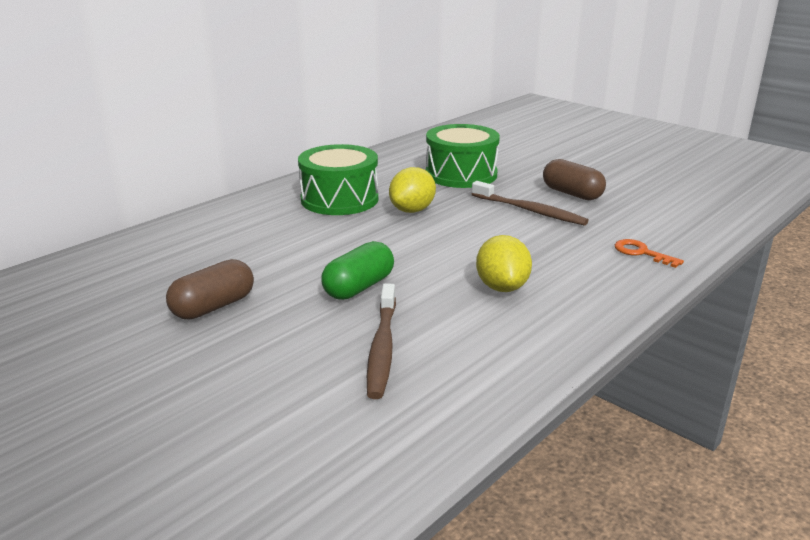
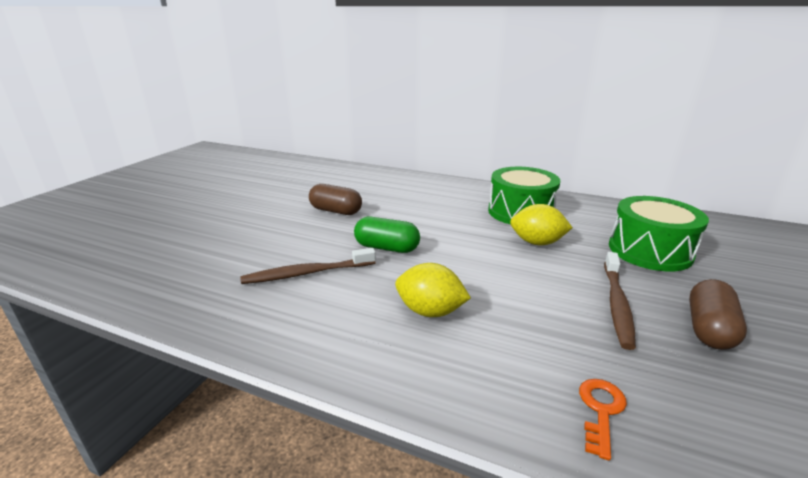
camera: 70 degrees right, 0 degrees up
yellow lemon [476,235,532,292] -> yellow lemon turned 45 degrees clockwise [395,263,471,317]

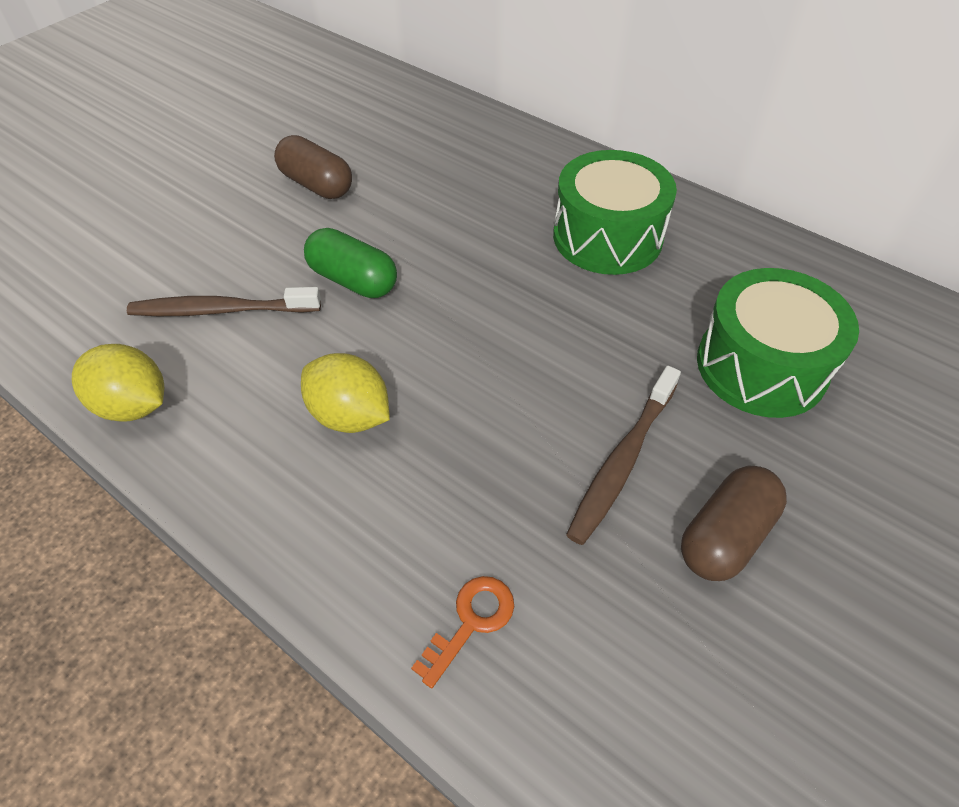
camera: 15 degrees right, 25 degrees up
yellow lemon [510,204,573,245] -> yellow lemon moved to [72,344,164,422]

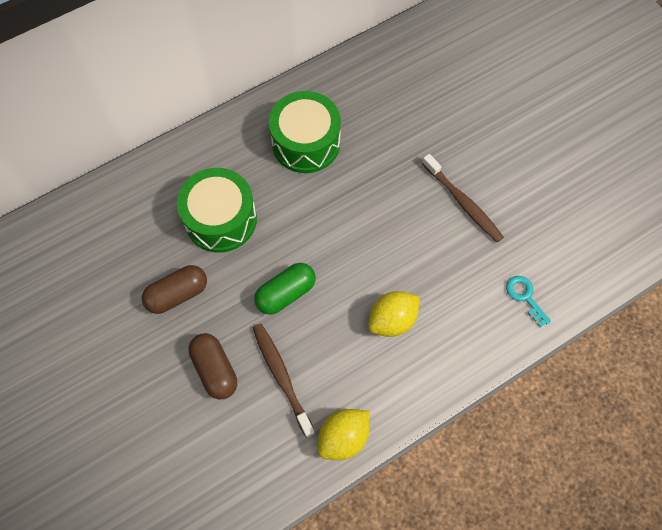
camera: 70 degrees left, 15 degrees up
brown toothbrush [127,287,321,316] -> brown toothbrush turned 135 degrees clockwise [253,323,315,438]
orange key [411,576,514,688] -> turquoise key [506,276,551,327]
brown capsule [681,466,787,581] -> brown capsule moved to [188,333,237,400]
green drum [697,268,859,418] -> green drum moved to [177,168,257,252]

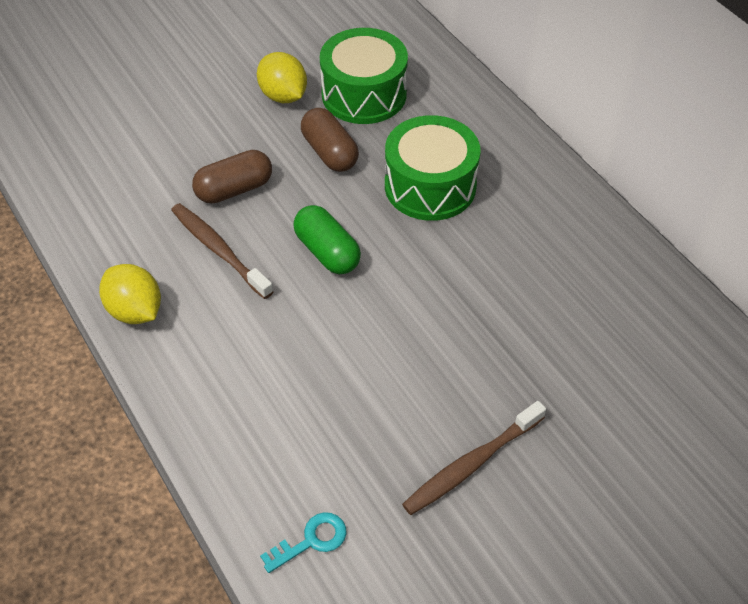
camera: 90 degrees right, 15 degrees down
brown toothbrush [253,323,315,438] -> brown toothbrush turned 105 degrees counterclockwise [171,203,273,299]
green drum [269,91,341,173] -> green drum moved to [320,28,408,124]
yellow lemon [368,291,420,337] -> yellow lemon moved to [257,52,307,103]

